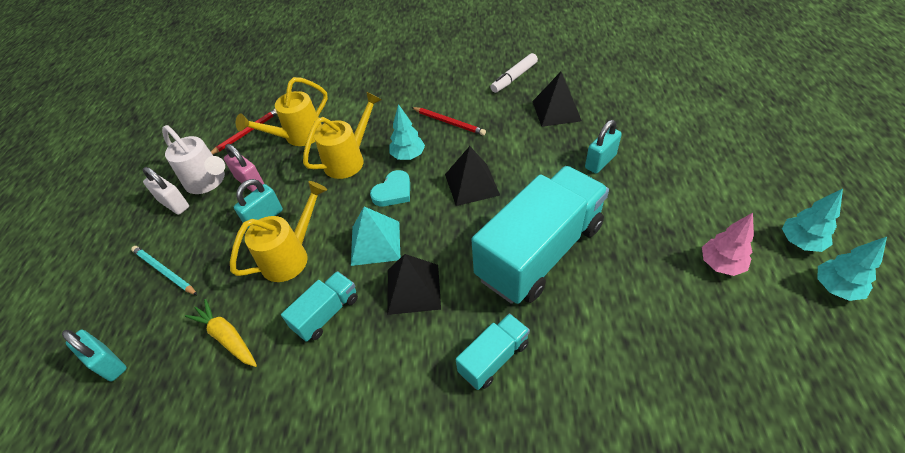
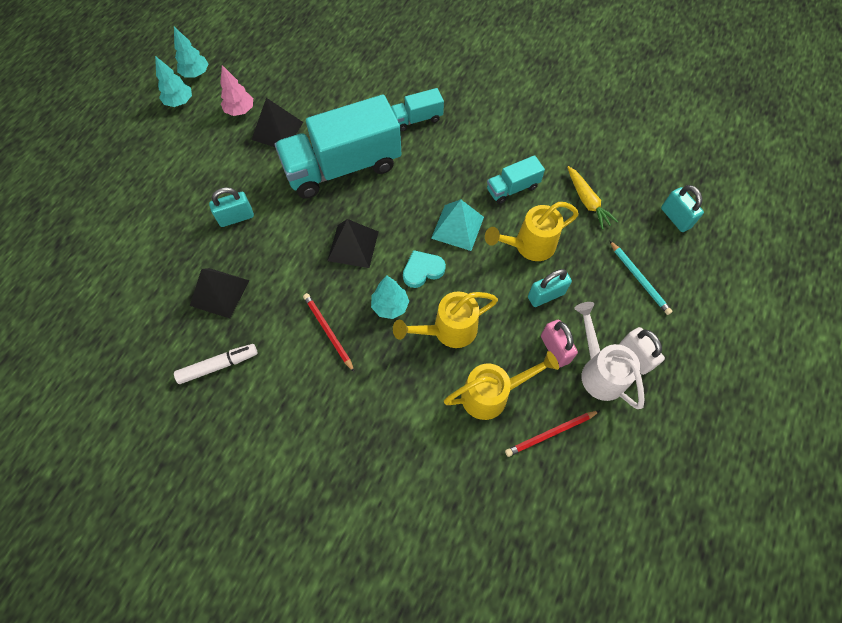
camera: 160 degrees left, 15 degrees up
black pyramid [387,254,441,315] -> black pyramid moved to [251,98,303,147]

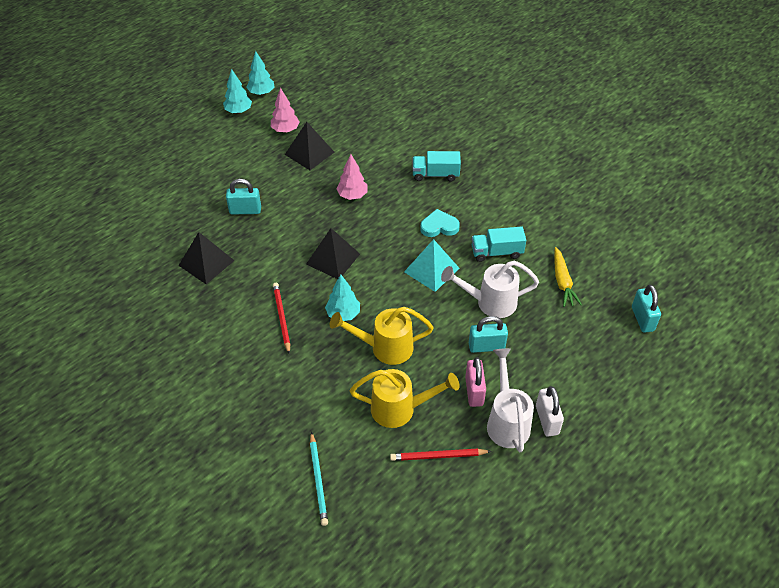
camera: 20 degrees right, 15 degrees down
white marker [174,344,258,384] -> none
turquoise truck [275,94,402,199] -> pink tree [336,154,368,200]
turquoise heart [403,250,446,288] -> turquoise heart moved to [420,209,460,237]
yellow watering can [485,202,579,261] -> white watering can [441,261,539,318]
turquoise pencil [609,240,673,315] -> turquoise pencil moved to [310,432,328,526]

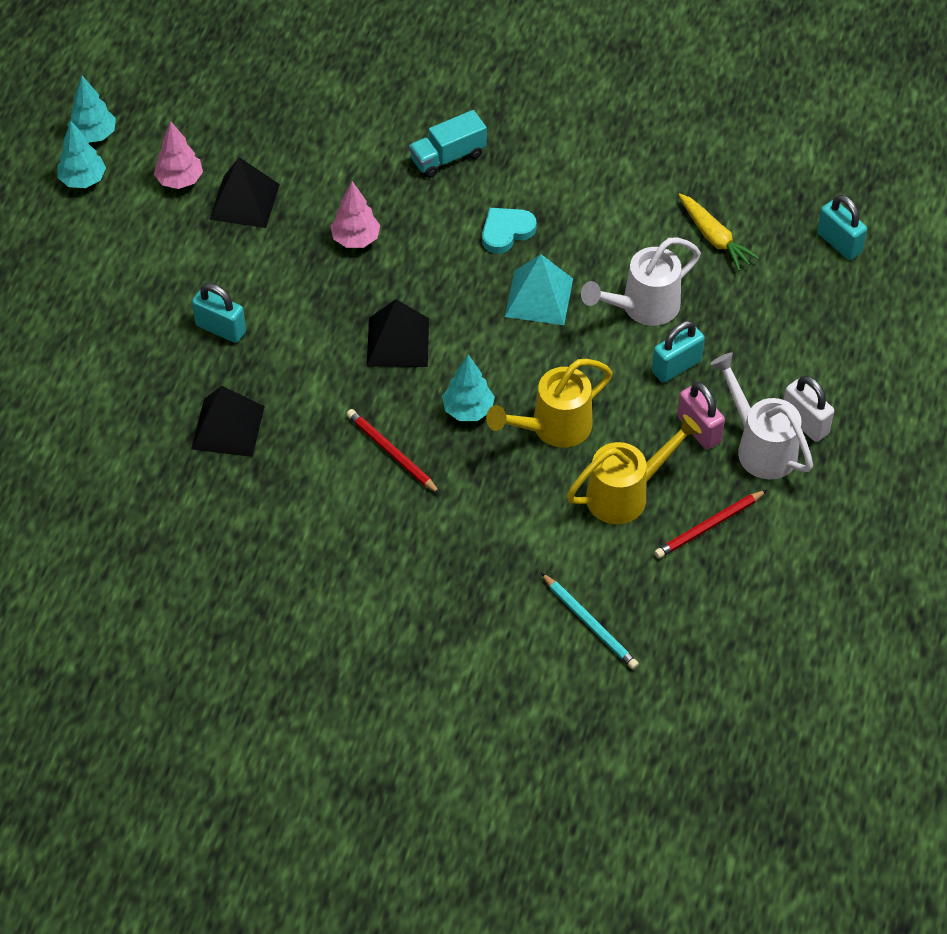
camera: 30 degrees left, 5 degrees up
turquoise padlock [226,179,261,214] -> turquoise padlock turned 60 degrees clockwise [192,283,246,343]
turquoise truck [472,226,526,262] -> none

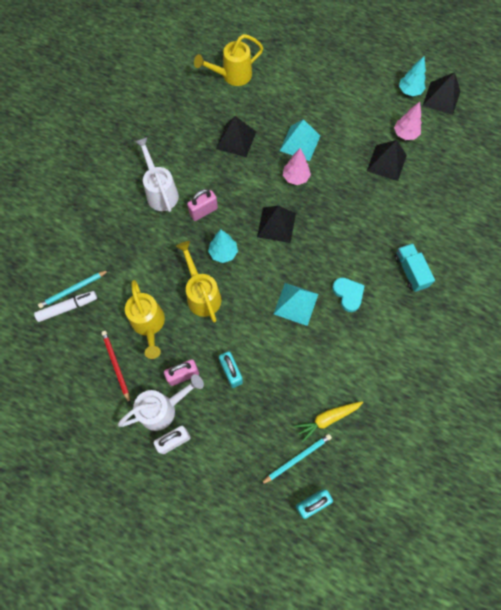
camera: 100 degrees right, 15 degrees up
turquoise tree [67,76,116,142] -> black pyramid [423,72,460,115]
turquoise padlock [192,283,246,343] -> turquoise pyramid [280,119,320,161]
pink tree [330,181,380,248] -> pink tree moved to [283,148,311,185]
red pencil [346,409,440,494] -> pink padlock [187,189,218,221]
white watering can [581,238,701,326] -> white watering can moved to [135,137,179,212]
none -> white marker [34,291,97,322]
none -> yellow watering can [194,34,263,86]
none -> turquoise pencil [261,434,332,484]

